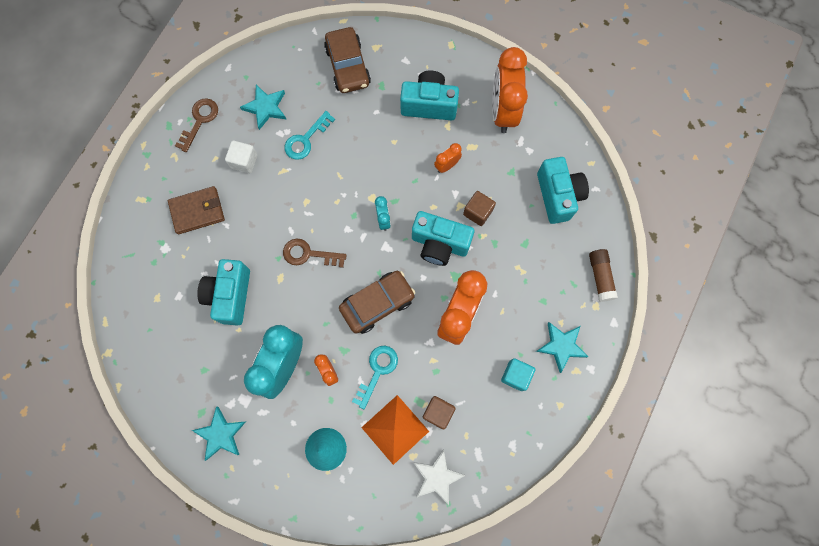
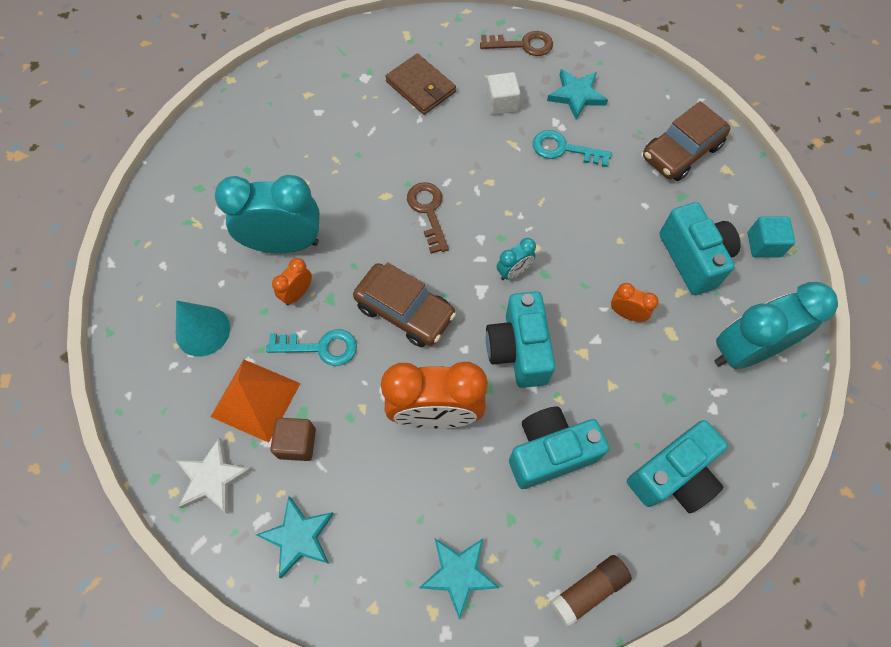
camera: 65 degrees right, 10 degrees down
turquoise star [192,407,246,461] -> turquoise star moved to [256,496,334,578]
turquoise camera [197,259,250,326] -> turquoise camera moved to [509,407,609,489]
brown cube [463,191,496,226] -> none
orange clock [492,47,528,133] -> turquoise clock [715,282,838,369]
turquoise cube [501,358,535,391] -> turquoise cube moved to [748,216,795,258]

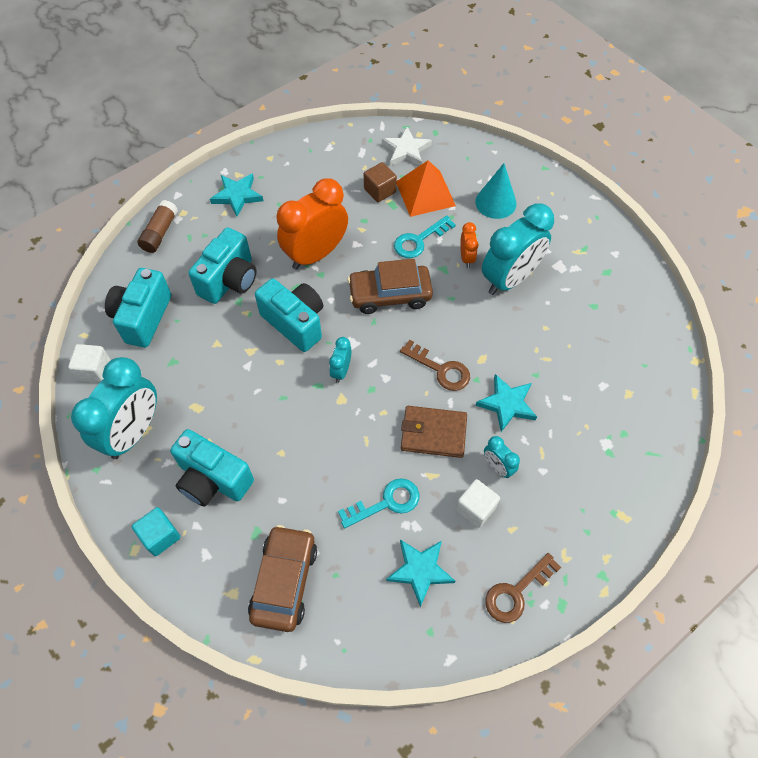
camera: 140 degrees right, 5 degrees down
turquoise star [256,496,334,578] -> turquoise star moved to [475,374,537,432]
brown wallet [385,53,456,115] -> brown wallet moved to [401,406,467,458]
orange clock [611,283,659,322] -> none
none -> white cube [68,344,111,383]
none -> turquoise clock [484,436,520,478]

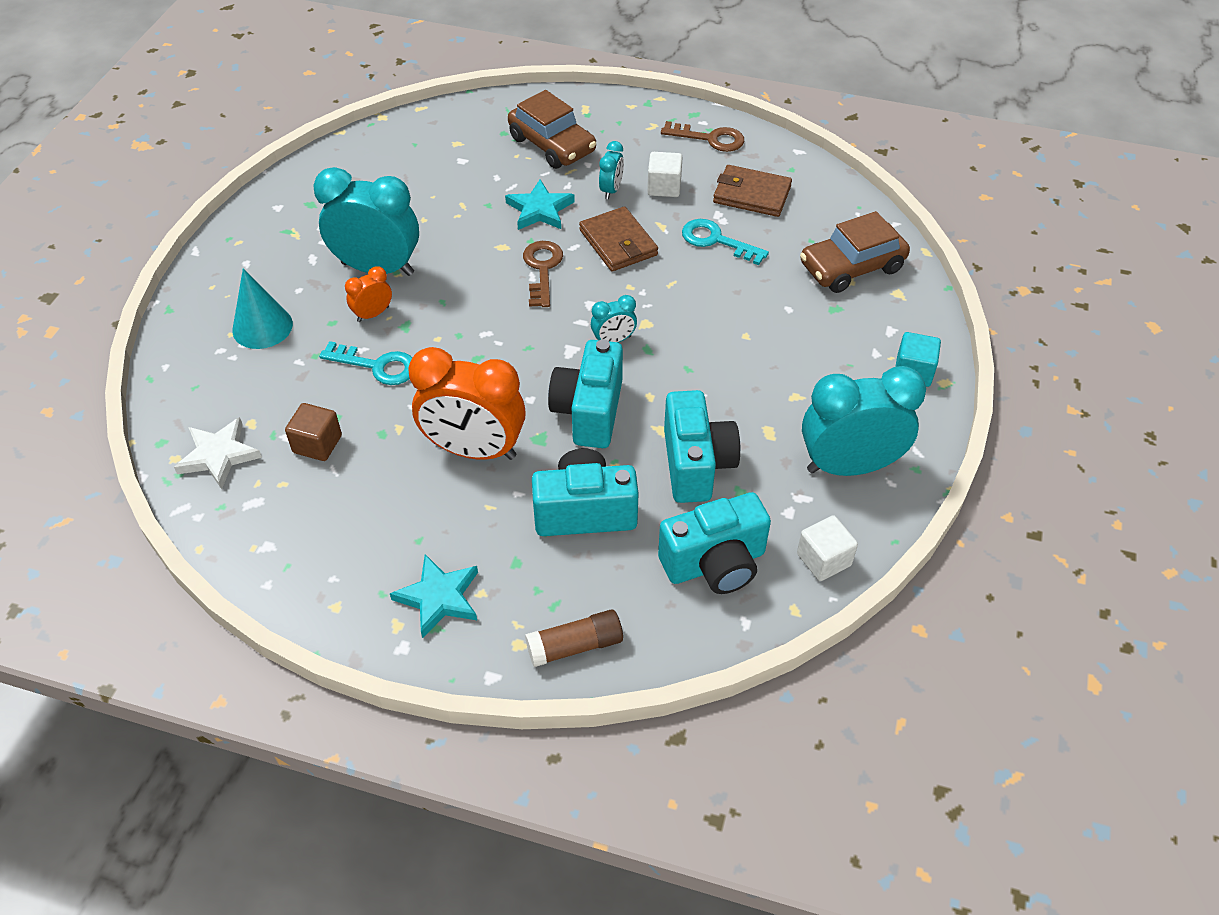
camera: 125 degrees left, 10 degrees down
turquoise camera [170,429,254,507] -> turquoise camera moved to [664,390,741,503]
brown car [347,259,433,314] -> brown car moved to [508,90,596,169]
turquoise star [386,539,455,607] -> brown wallet [713,165,792,217]
orange pyramid [397,160,456,217] -> none

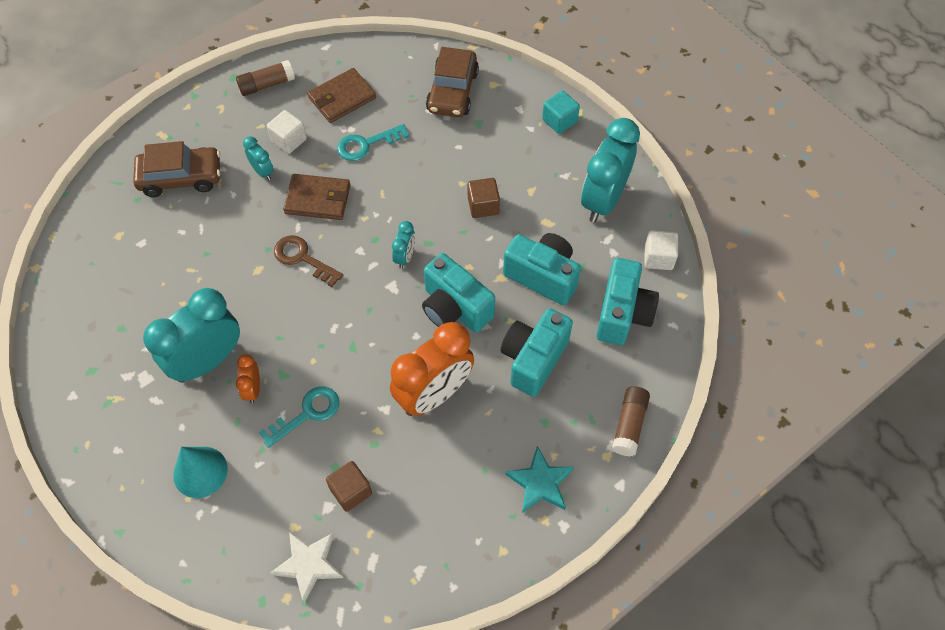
camera: 55 degrees left, 10 degrees up
turquoise star [505,179,575,230] -> none
brown key [661,121,744,152] -> brown glue stick [236,60,295,96]
none -> brown cube [468,178,500,218]

